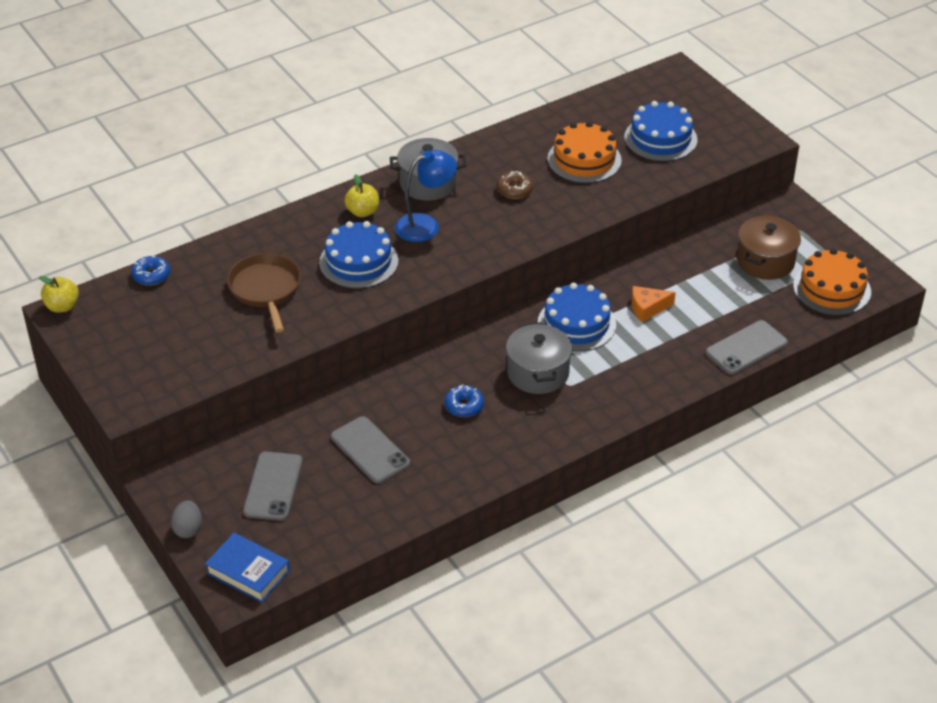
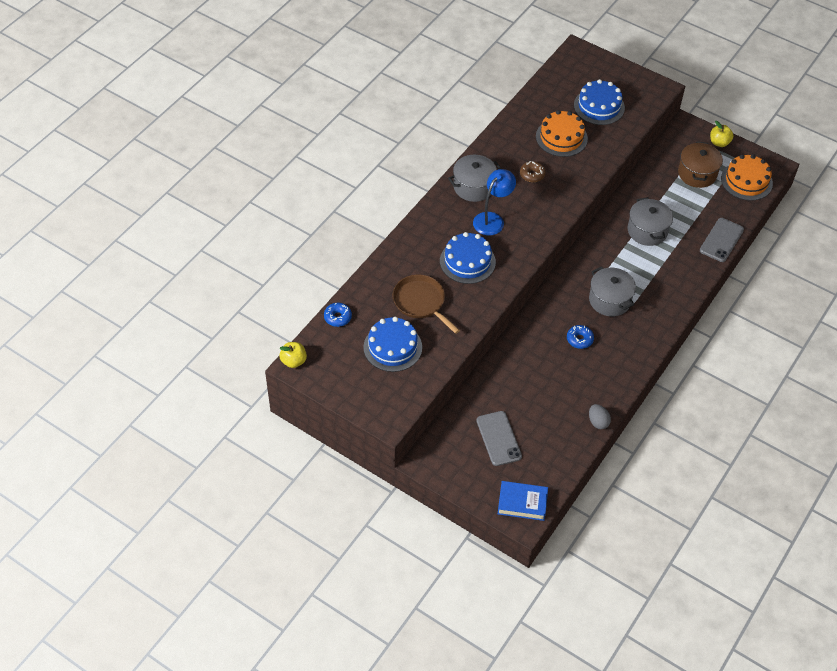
camera: 25 degrees left, 10 degrees up
grey egg [171,500,202,538] -> grey egg moved to [589,404,611,429]
grey phone [331,416,410,484] -> none
yellow apple [344,174,379,217] -> yellow apple moved to [710,121,734,147]
blue cake [538,283,616,352] -> blue cake moved to [363,317,422,372]
orange cheese [631,286,676,322] -> grey pot [628,197,673,246]

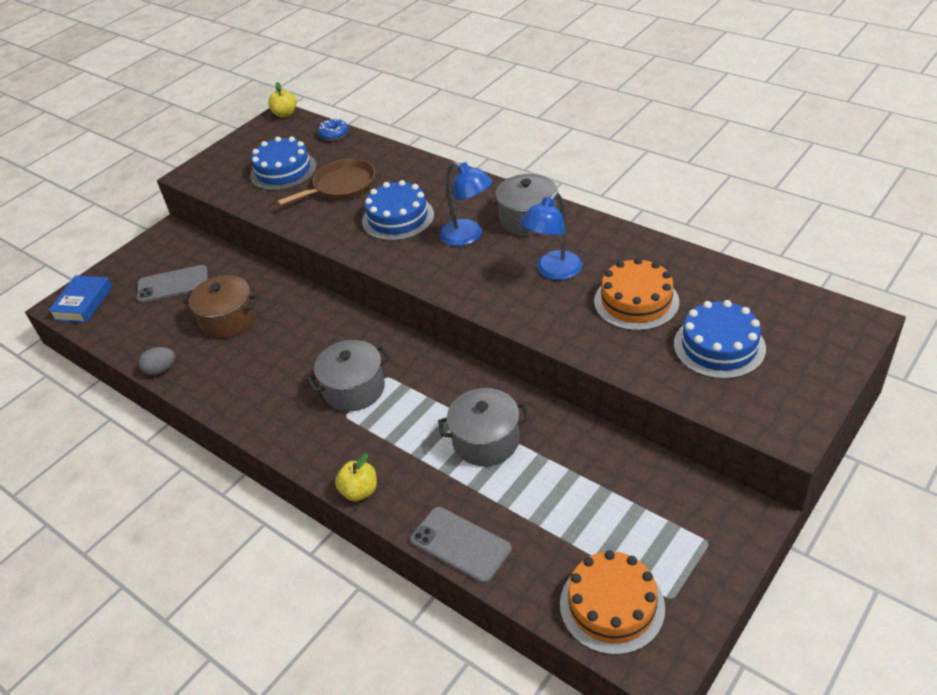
camera: 100 degrees right, 10 degrees down
brown donut [520,161,546,182] -> blue lamp [521,192,582,280]
blue donut [567,325,594,349] -> none
brown pot [678,141,723,188] -> brown pot moved to [183,275,259,338]
yellow apple [710,121,734,147] -> yellow apple moved to [335,453,377,501]

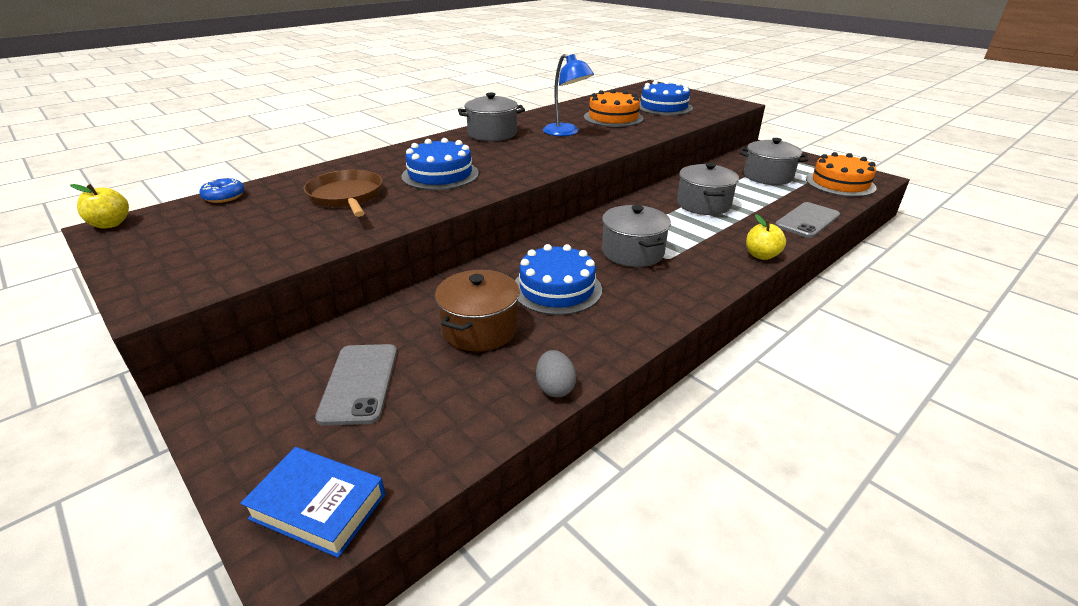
camera: 85 degrees left, 10 degrees down
blue cake [250,137,317,190] -> blue cake moved to [515,244,602,315]
blue lamp [439,161,493,246] -> none
none -> grey pot [740,138,808,185]

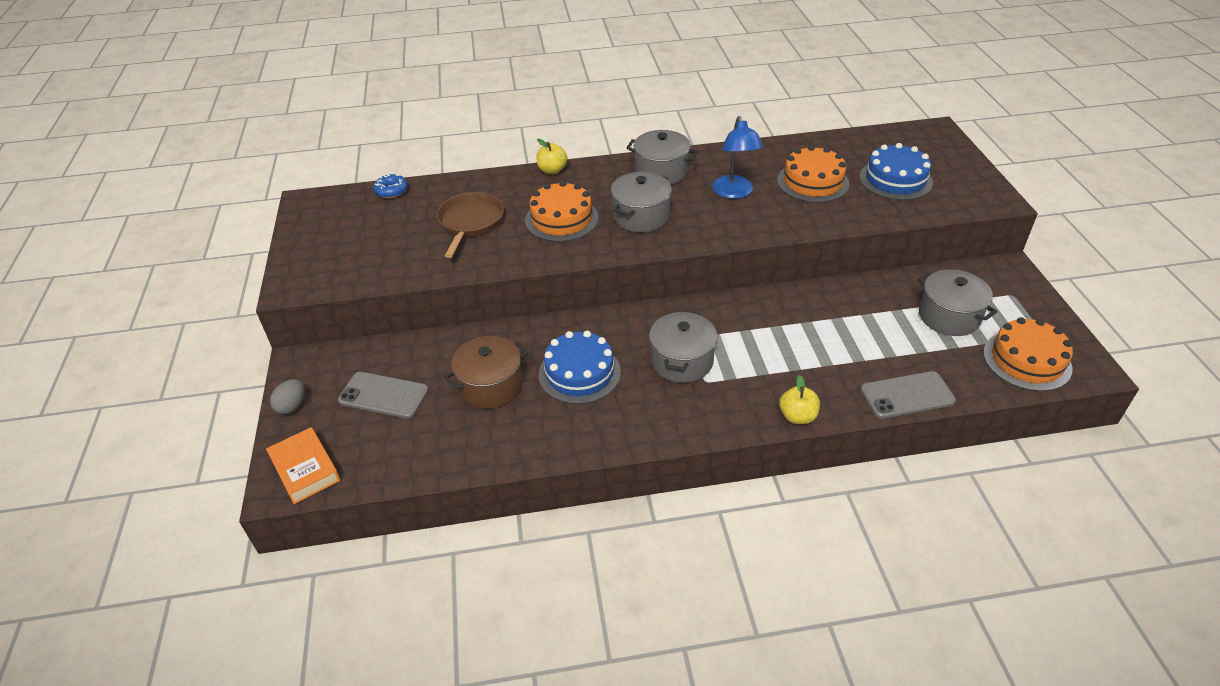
camera: 35 degrees right, 10 degrees up
yellow apple [70,184,129,229] -> yellow apple moved to [536,139,567,174]
blue book [240,447,385,558] -> orange book [266,427,341,504]
grey phone [315,344,397,426] -> grey phone turned 75 degrees clockwise [338,372,429,418]
blue cake [401,138,479,190] -> orange cake [525,181,599,242]
grey egg [536,350,576,397] -> grey egg moved to [270,379,305,414]
grey pot [677,162,739,215] -> grey pot moved to [611,172,672,232]

